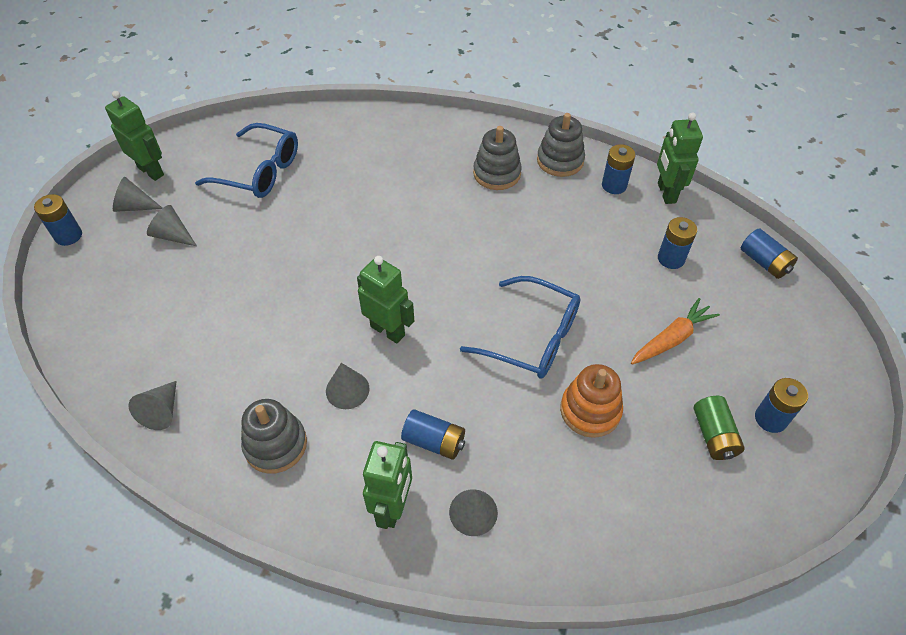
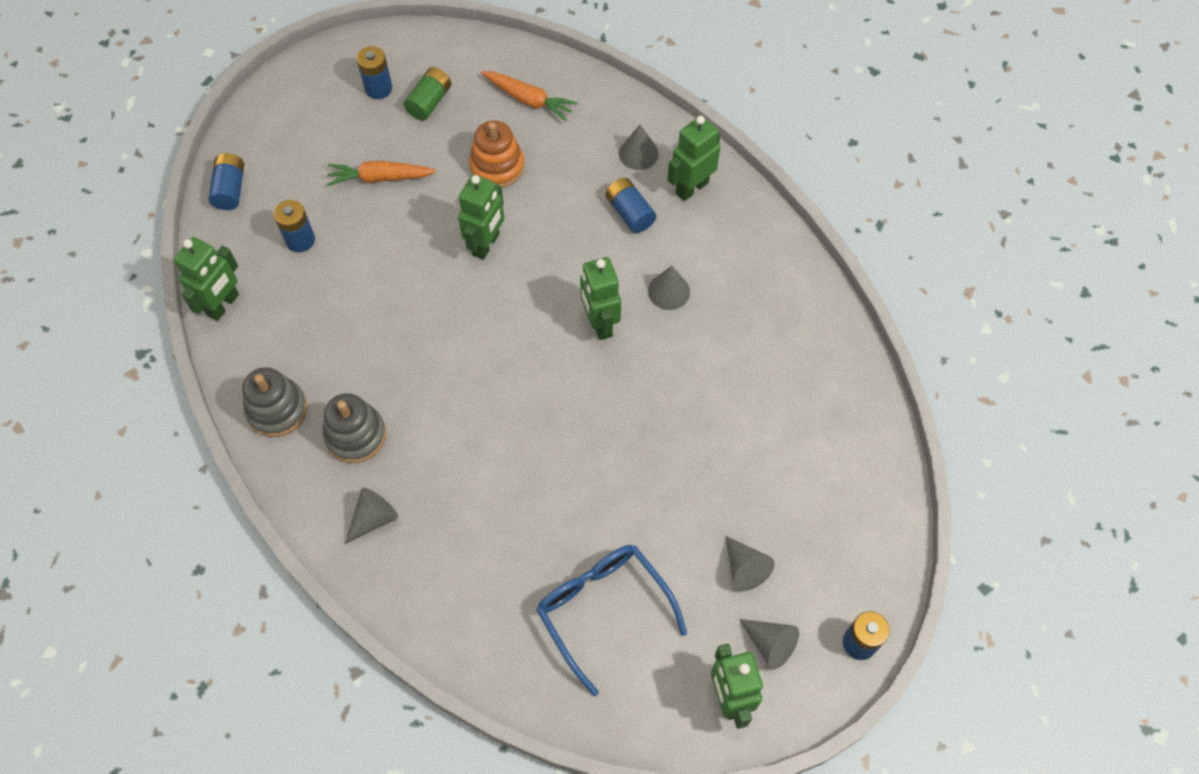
camera: 145 degrees left, 10 degrees up
grey cone [128,381,176,430] -> grey cone moved to [345,488,398,544]
grey stacking toy [241,399,307,473] -> none
blue glasses [460,276,580,379] -> green robot [458,174,504,260]
blue battery [602,144,636,194] -> none
none -> orange carrot [481,71,578,122]

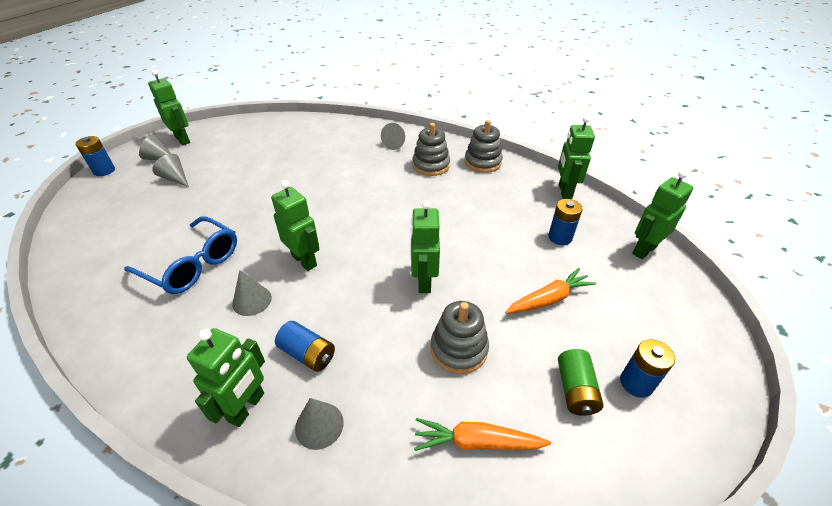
camera: 155 degrees right, 20 degrees down
blue battery [208,153,244,210] -> green robot [632,170,694,259]
orange stacking toy [469,120,524,188] -> grey stacking toy [431,301,489,374]
blue glasses [537,545,687,696] -> blue glasses moved to [124,216,237,294]

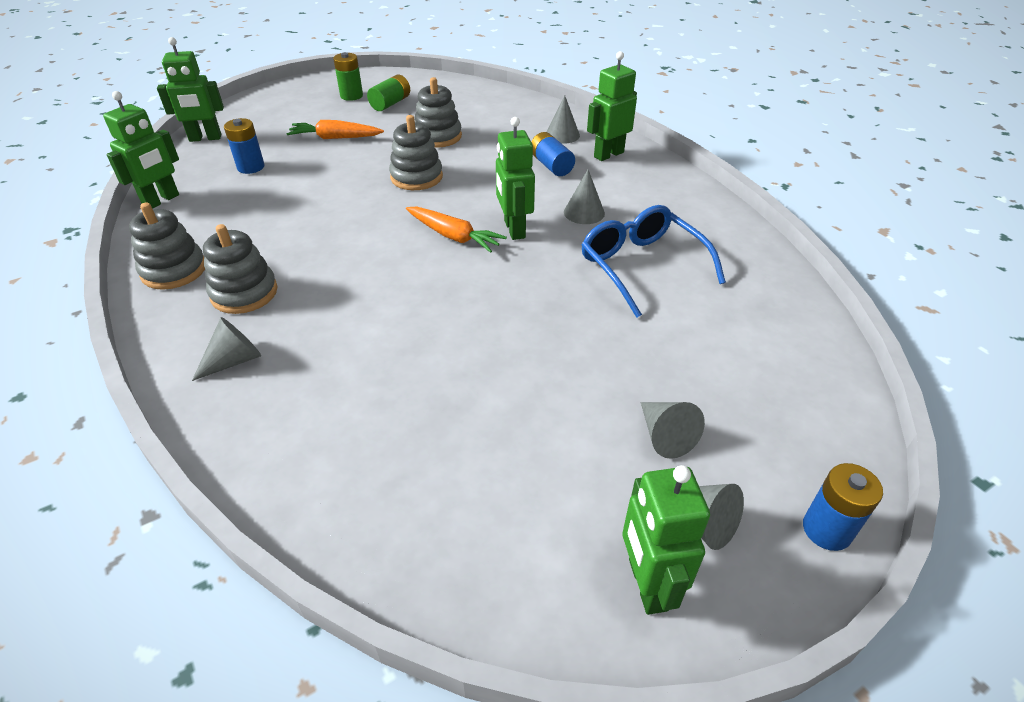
camera: 150 degrees left, 0 degrees up
green robot [410,201,440,293] -> grey stacking toy [389,115,443,190]
orange carrot [414,418,551,451] -> orange carrot moved to [406,206,507,253]
blue battery [620,339,675,398] -> green battery [333,52,363,101]

